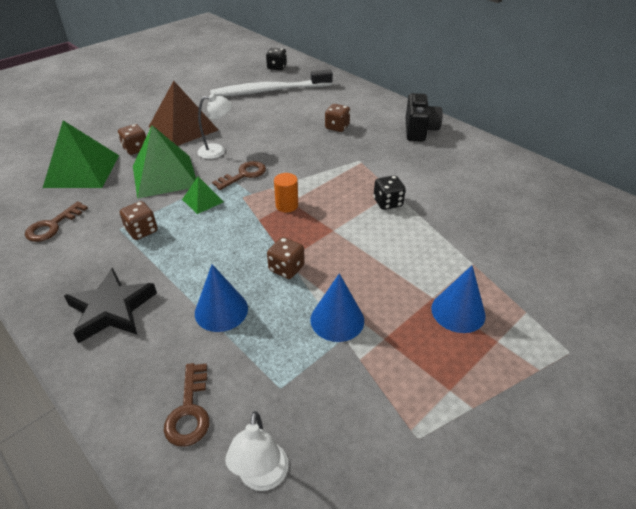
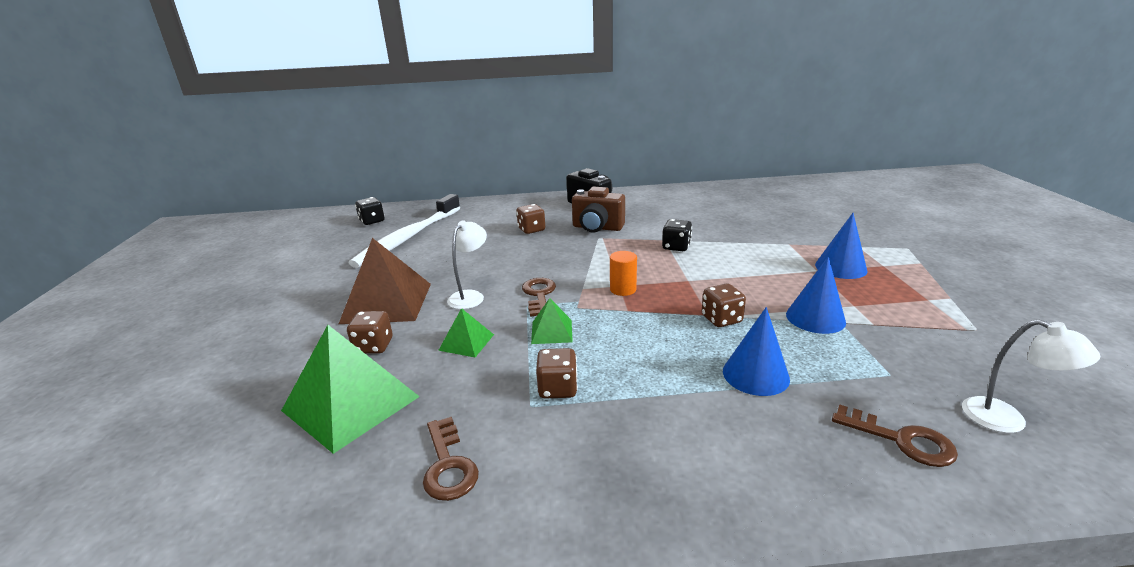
camera: 50 degrees left, 15 degrees down
black star [64,268,157,343] -> none
green pyramid [133,125,196,199] -> green pyramid [438,308,494,357], size x0.49
none -> brown camera [572,187,625,232]

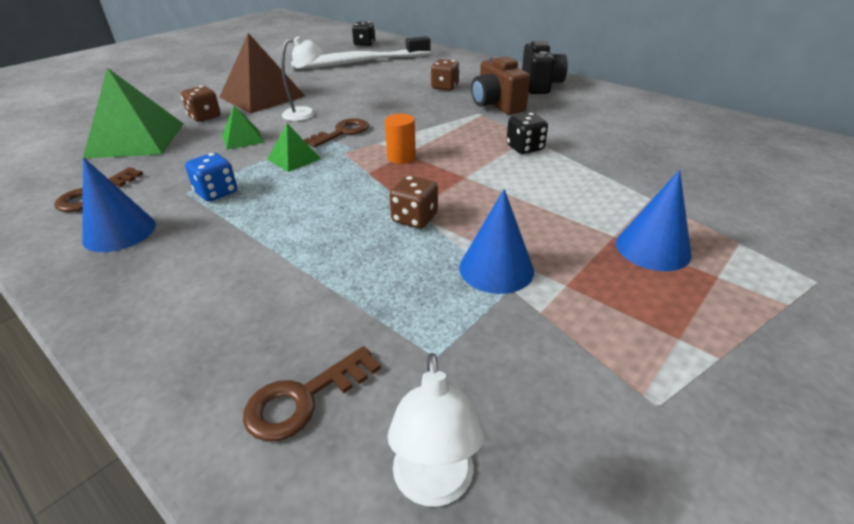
camera: 45 degrees right, 10 degrees up
brown dice [536,348,578,399] -> blue dice [185,153,237,201]
blue cone [723,307,790,396] -> blue cone moved to [82,157,156,252]
brown key [832,404,958,467] -> brown key turned 60 degrees clockwise [243,346,381,441]

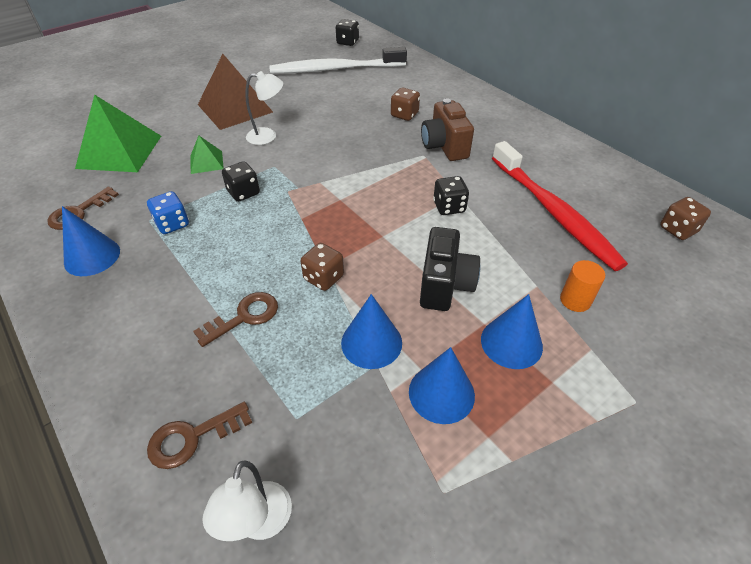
camera: 10 degrees right, 10 degrees up
brown dice [181,86,221,122] -> brown dice moved to [660,197,711,240]
green pyramid [267,123,321,172] -> black dice [222,161,260,202]
brown key [304,118,369,148] -> brown key moved to [193,292,278,347]
orange cylinder [385,114,416,164] -> orange cylinder moved to [560,260,605,312]
black camera [522,41,568,94] -> black camera moved to [420,227,481,311]
none -> blue cone [409,347,475,424]
none -> red toothbrush [492,141,628,271]

